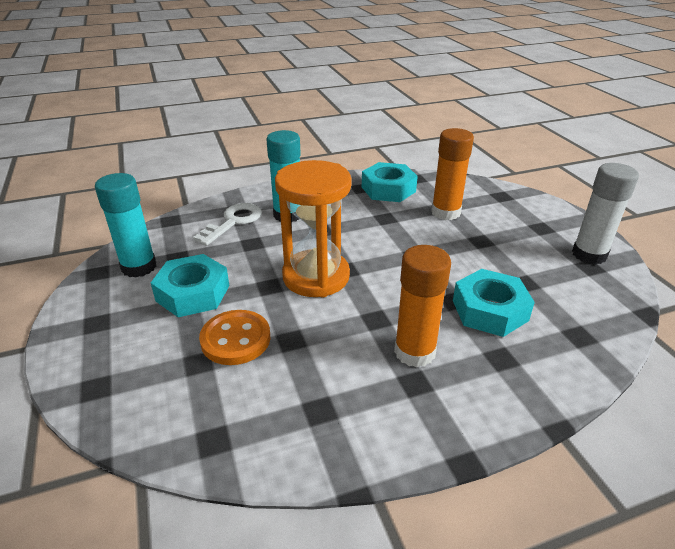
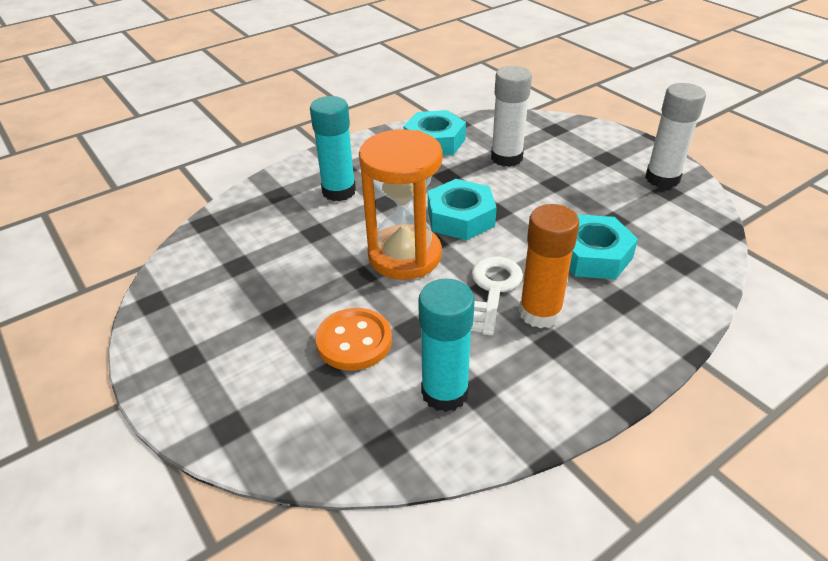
camera: 15 degrees left, 5 degrees up
turquoise glue stick [95,173,156,278] -> turquoise glue stick moved to [418,279,475,412]
turquoise nut [151,254,229,317] -> turquoise nut moved to [428,179,497,240]
white key [193,203,262,246] -> white key moved to [471,257,523,336]
orange glue stick [431,128,474,220] -> white glue stick [491,66,532,167]

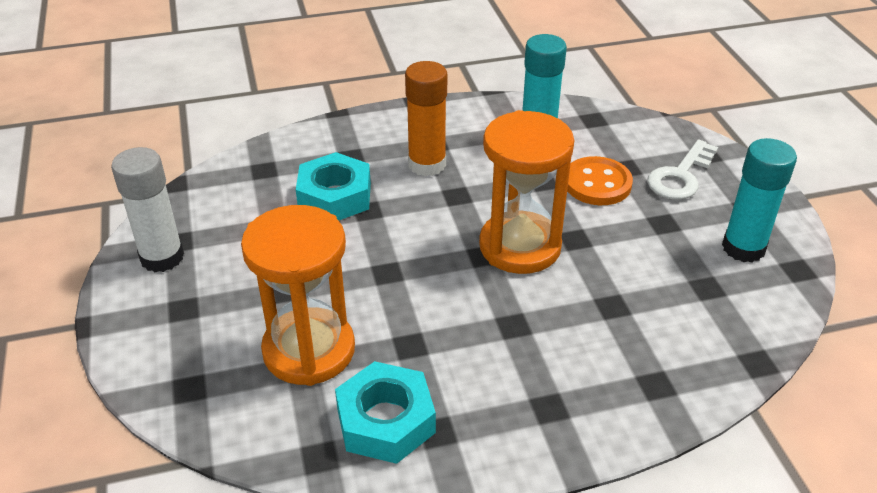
camera: 160 degrees left, 0 degrees up
turquoise glue stick [310,96,356,201] -> turquoise glue stick moved to [722,138,797,263]
turquoise nut [428,179,497,240] -> none
white key [471,257,523,336] -> white key moved to [647,140,718,200]
white glue stick [491,66,532,167] -> orange hourglass [241,205,355,386]

